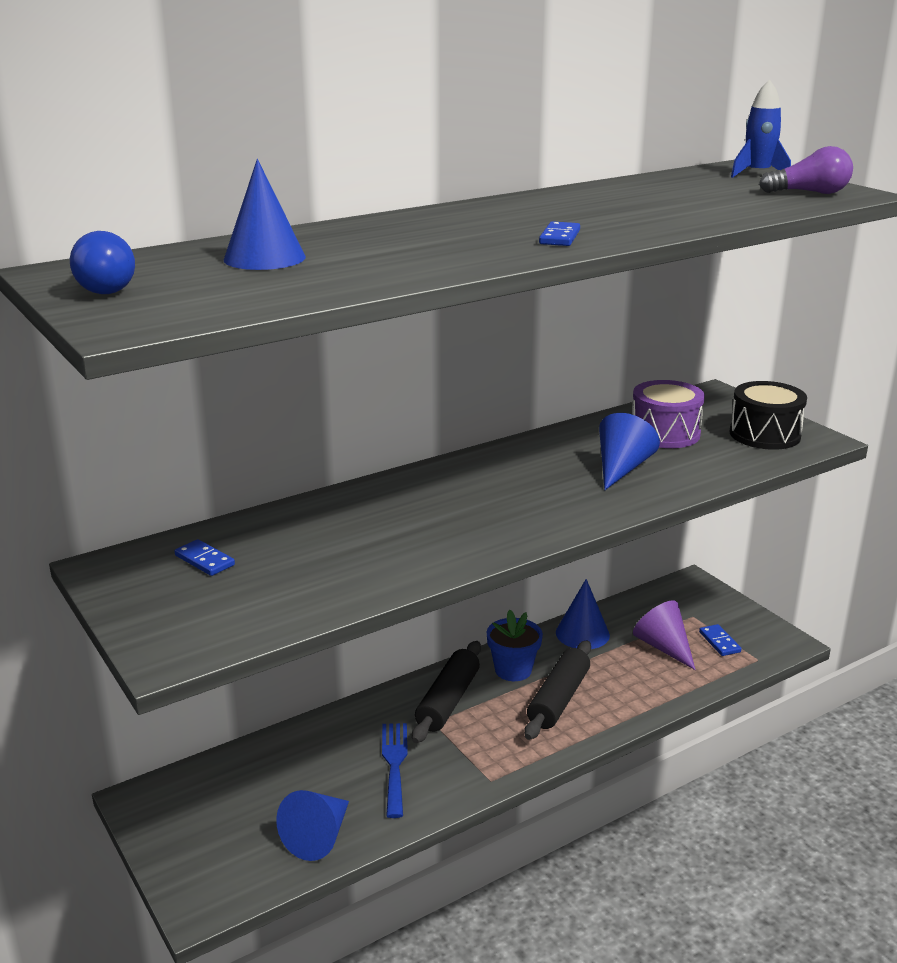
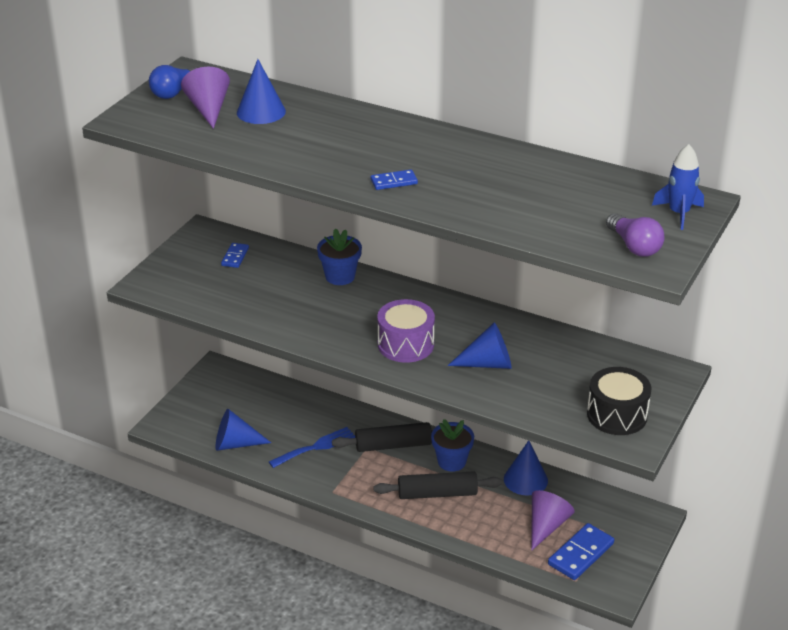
camera: 60 degrees right, 10 degrees up
purple drum [632,380,705,448] -> purple drum moved to [377,299,435,363]
blue domino [699,624,741,656] -> blue domino [548,523,614,580], size x1.77
none -> purple cone [181,67,230,129]
none -> blue flower pot [317,228,362,285]

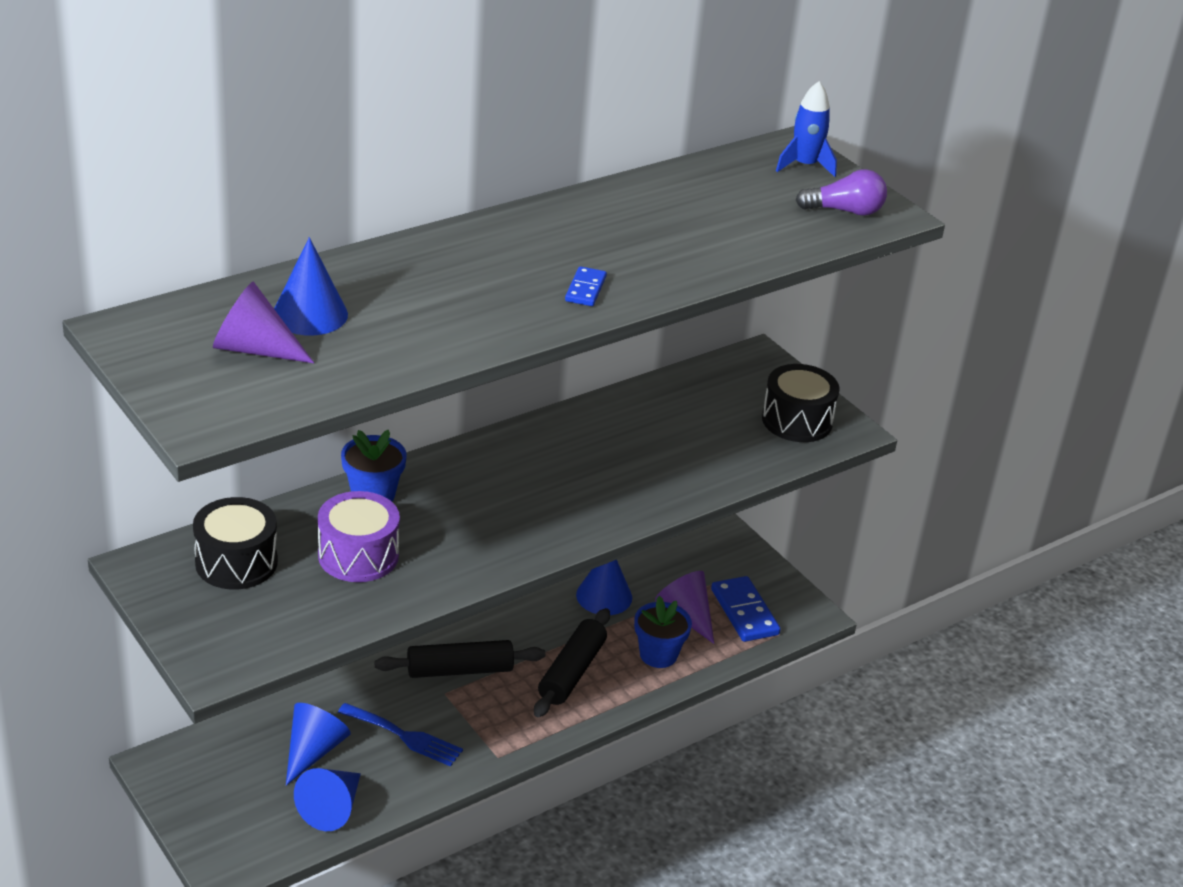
camera: 65 degrees left, 0 degrees up
blue light bulb [149,65,197,99] -> none
blue domino [221,243,249,268] -> black drum [193,497,278,590]
blue fork [269,427,355,468] -> blue fork turned 120 degrees clockwise [338,703,463,767]
black rolling pin [332,422,433,452] -> black rolling pin turned 60 degrees clockwise [375,640,545,678]
purple drum [377,299,435,363] -> purple drum moved to [318,491,400,582]
blue flower pot [431,419,474,472] -> blue flower pot moved to [634,596,692,668]
blue cone [448,322,512,369] -> blue cone moved to [286,703,351,785]

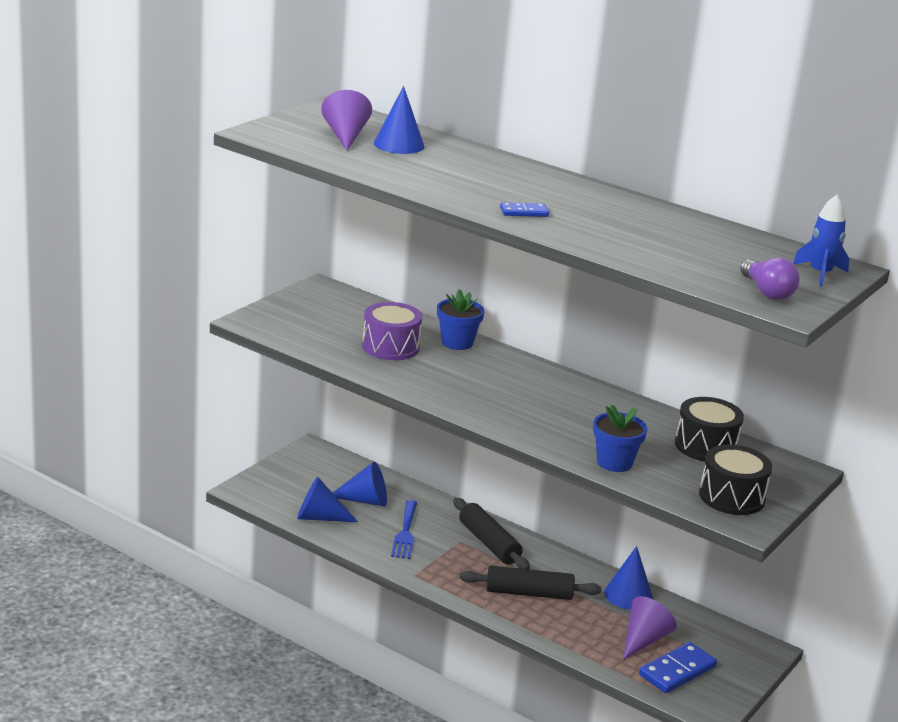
camera: 70 degrees right, 10 degrees down
black drum [193,497,278,590] -> black drum moved to [675,397,744,462]
blue flower pot [634,596,692,668] -> blue flower pot moved to [593,405,647,472]

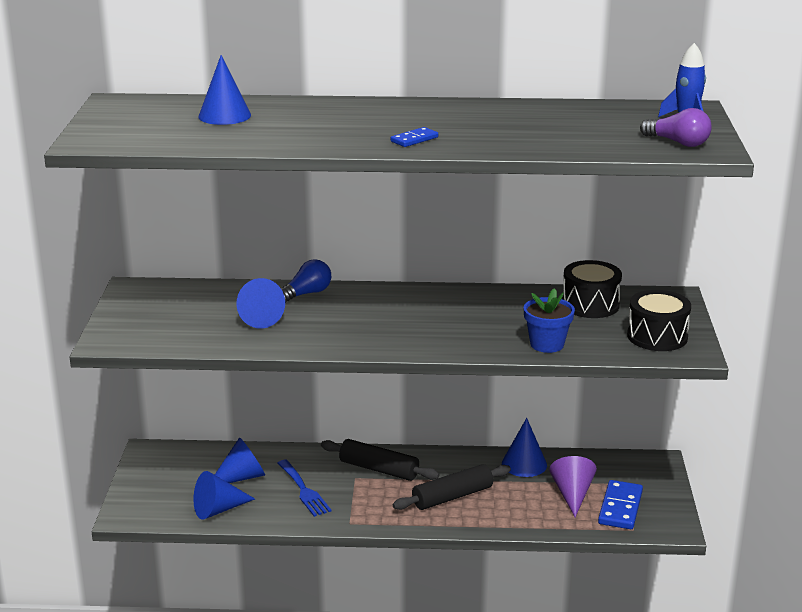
camera: 30 degrees left, 0 degrees up
purple cone [321,90,372,150] -> none
purple drum [362,302,422,360] -> blue cone [236,278,285,329]
blue flower pot [437,289,485,350] -> blue light bulb [281,259,331,303]

